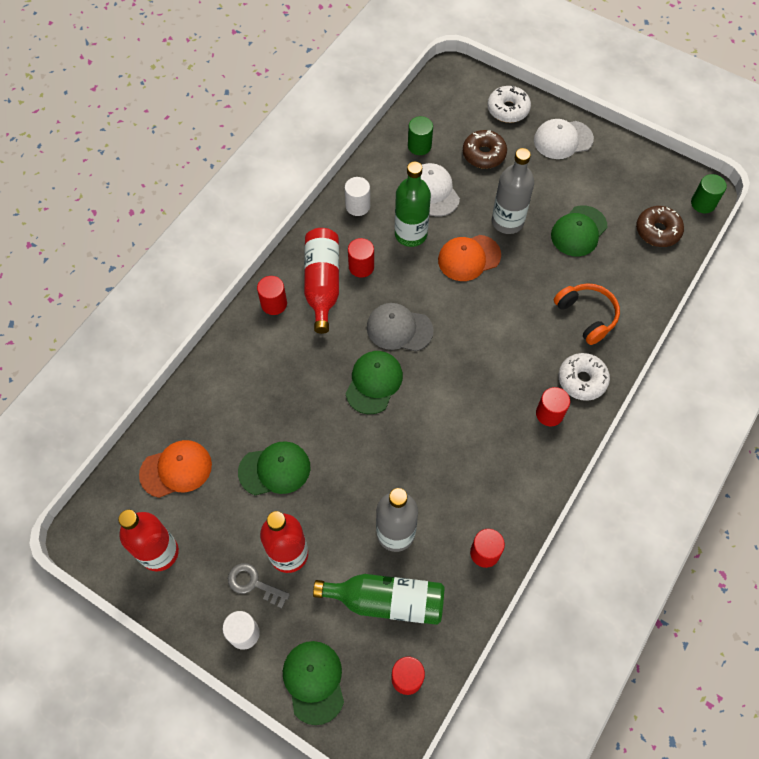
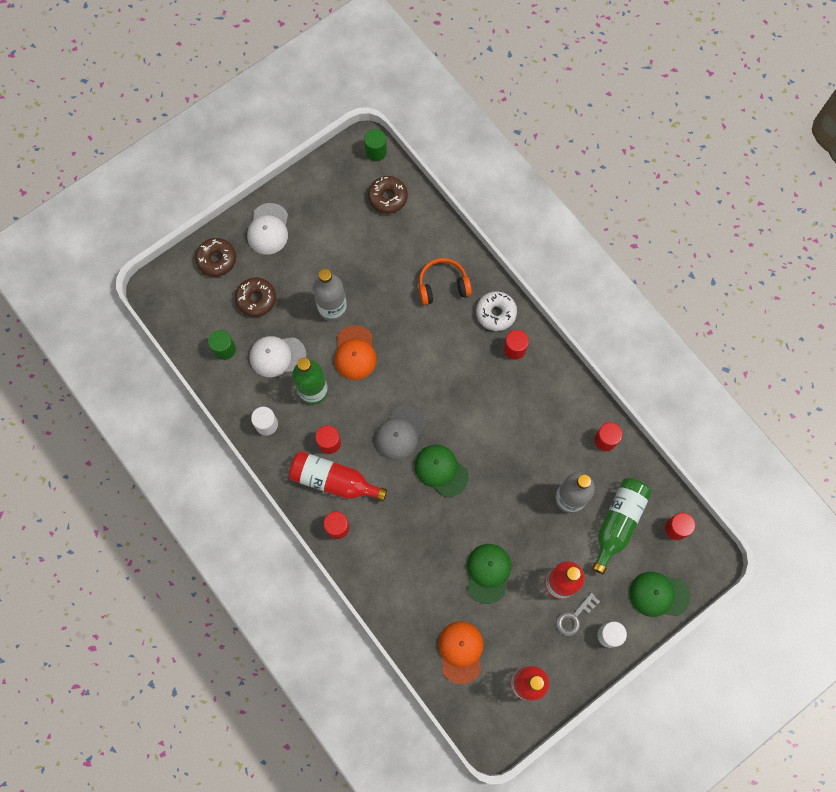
camera: 70 degrees left, 10 degrees up
white donut [487,85,531,123] -> brown donut [195,238,236,277]
green cap [551,206,607,256] -> none

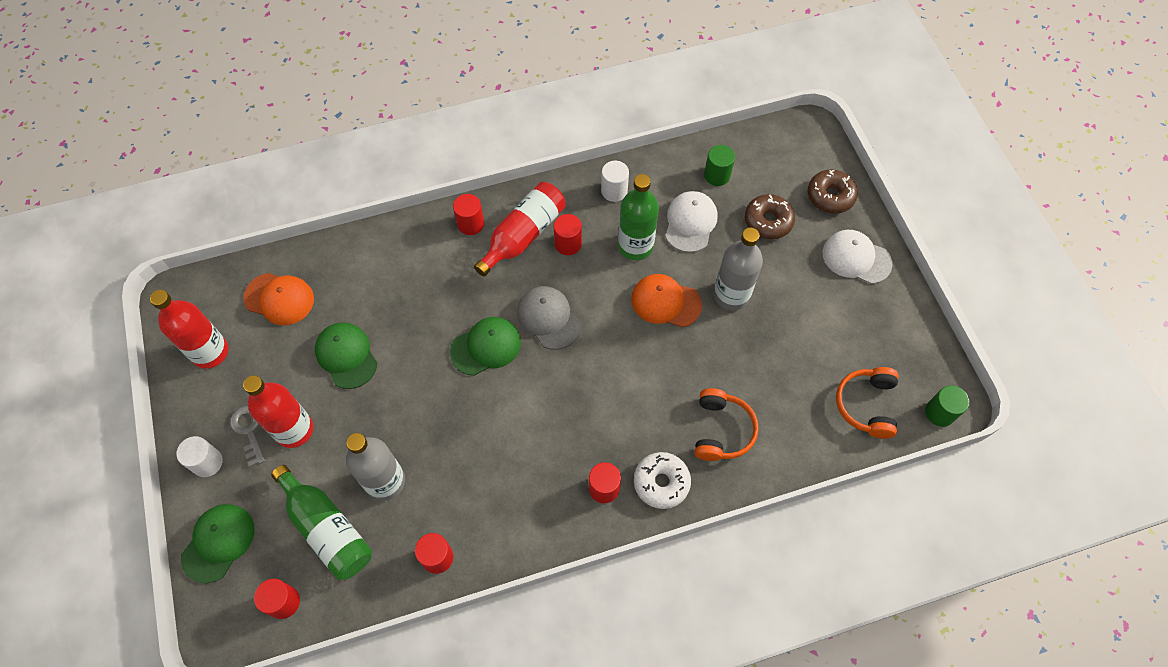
camera: 110 degrees right, 10 degrees down
brown donut [368,176,408,214] -> orange headphones [836,367,899,439]
green cap [467,544,511,604] -> green cap turned 150 degrees counterclockwise [315,322,378,389]

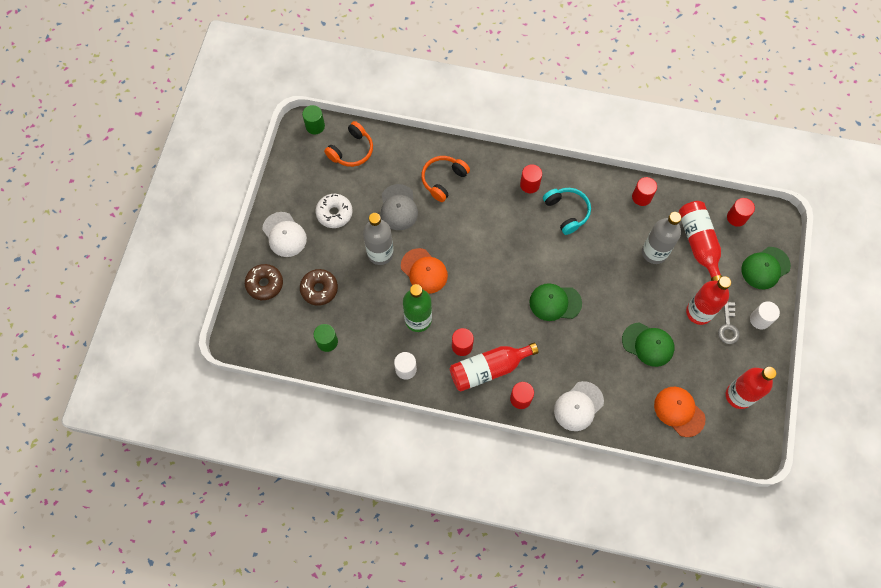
camera: 150 degrees left, 5 degrees up
green bottle [271,465,372,580] -> red bottle [679,201,722,281]
green cap [315,322,378,389] -> green cap turned 60 degrees counterclockwise [622,322,674,367]
grey cap [517,286,581,350] -> grey cap moved to [381,184,418,230]
white donut [634,452,691,509] -> white donut moved to [316,194,353,228]
white cap [665,191,718,252] -> white cap moved to [554,381,604,431]
none -> turquoise headphones [543,188,591,235]

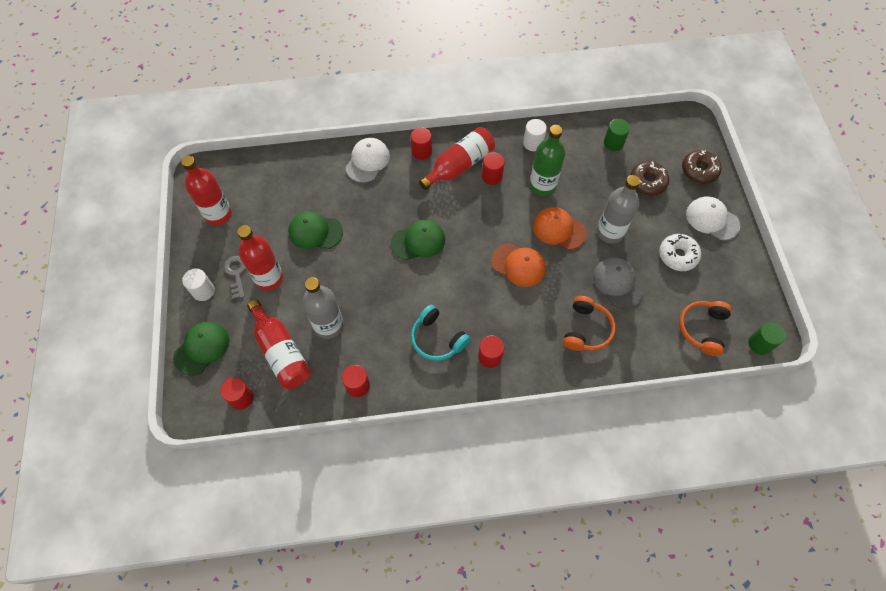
camera: 160 degrees right, 5 degrees down
orange cap [654,387,706,437] -> orange cap moved to [491,243,546,287]

